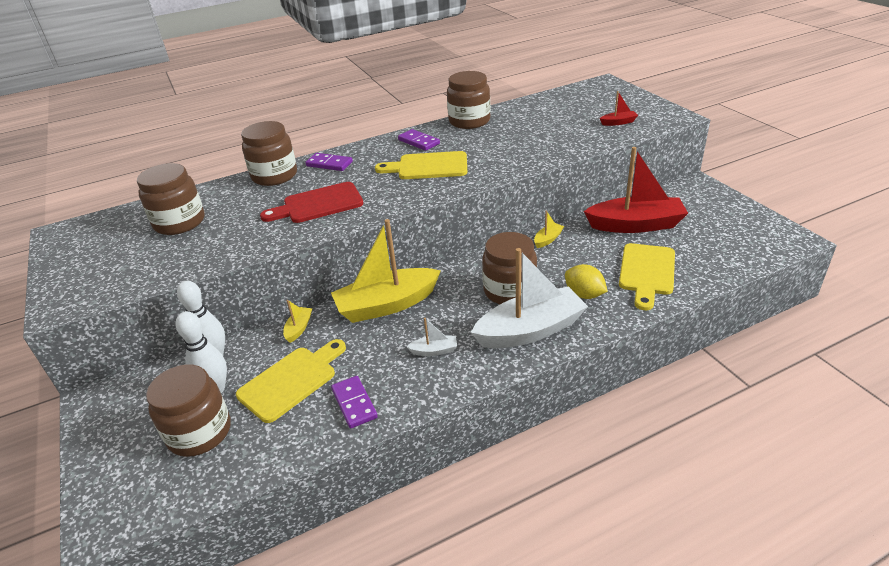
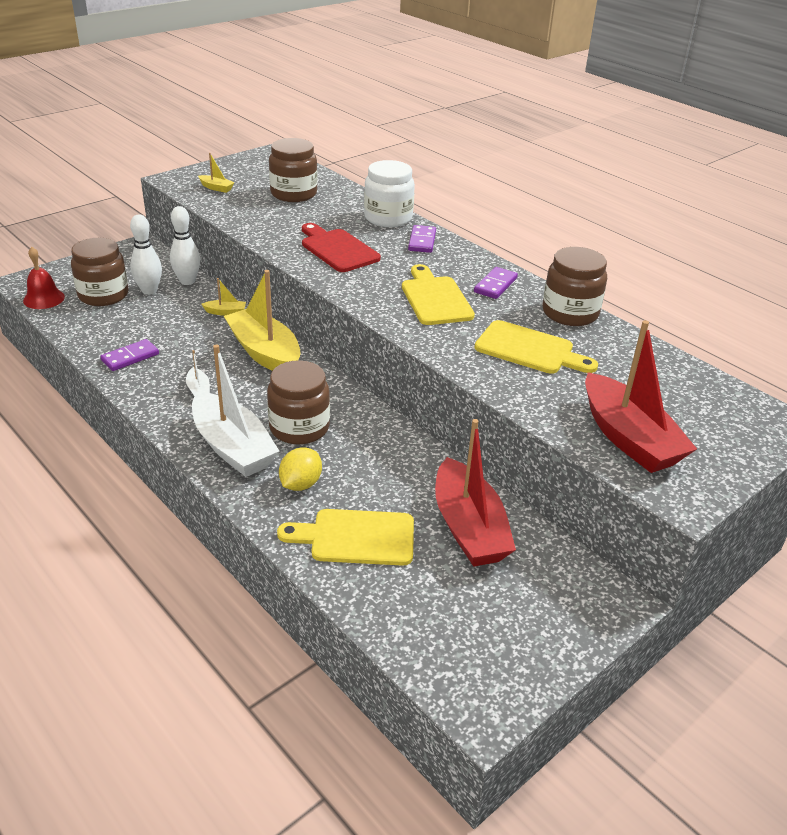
camera: 70 degrees right, 0 degrees up
yellow cutting board [236,339,346,423] -> yellow cutting board moved to [474,320,598,374]
brown jar [241,121,297,186] -> white jar [364,160,415,227]
yellow boat [534,210,564,248] -> yellow boat moved to [198,153,235,193]
red boat [600,91,638,126] -> red boat [585,320,697,473], size x2.40
none -> red bell [23,247,65,309]

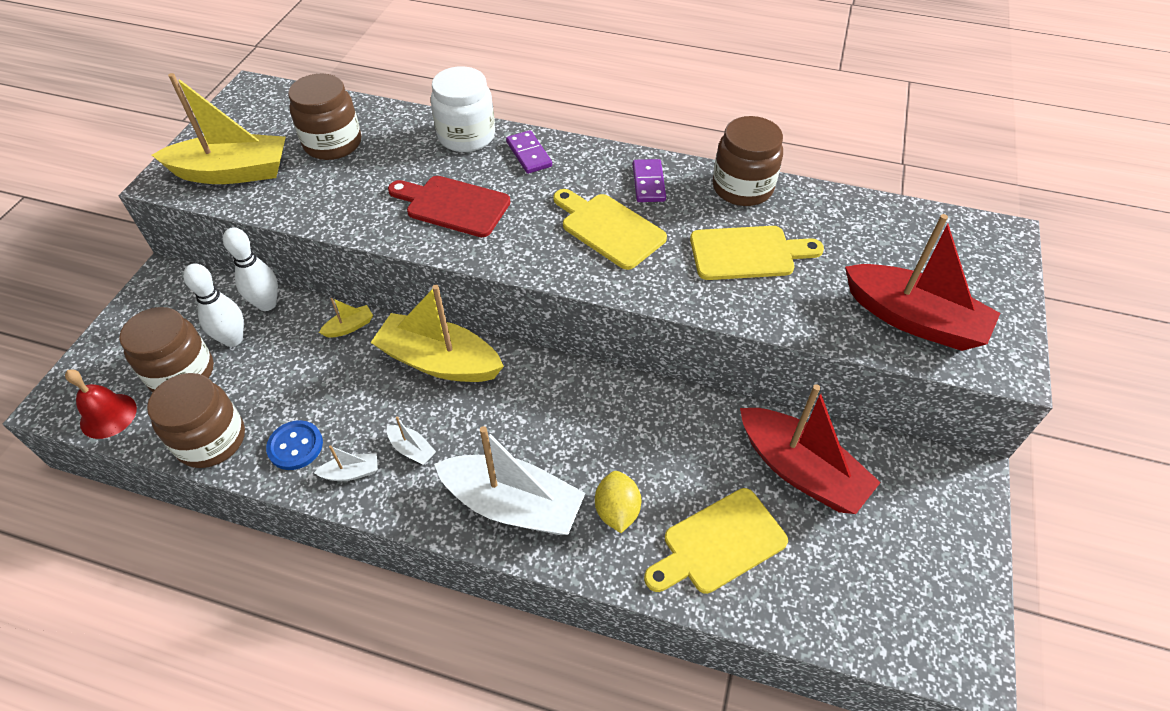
camera: 30 degrees left, 15 degrees up
purple domino [100,339,159,371] -> blue button [266,420,323,470]
yellow boat [198,153,235,193] -> yellow boat [152,73,286,184], size x2.40
brown jar [267,360,330,445] -> brown jar moved to [147,373,245,468]
none -> white boat [314,445,378,481]

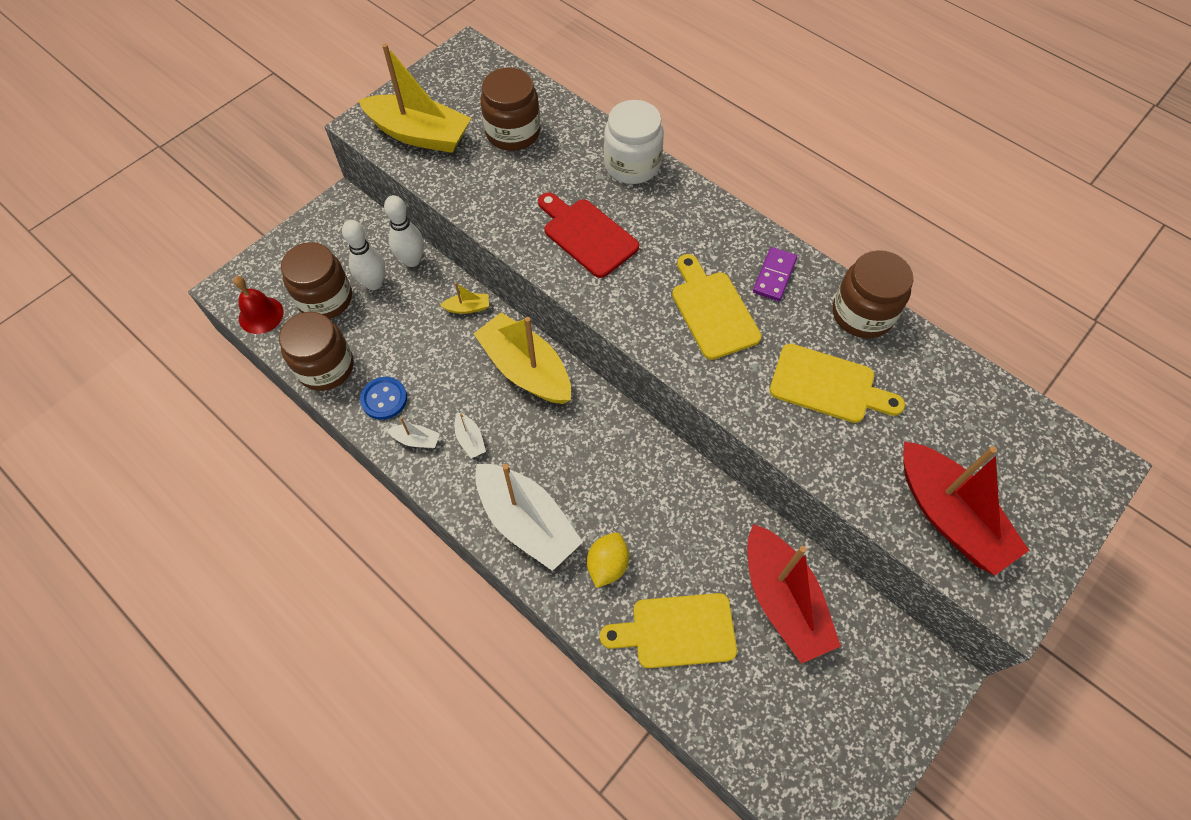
camera: 25 degrees right, 10 degrees up
purple domino [506,130,552,174] -> none

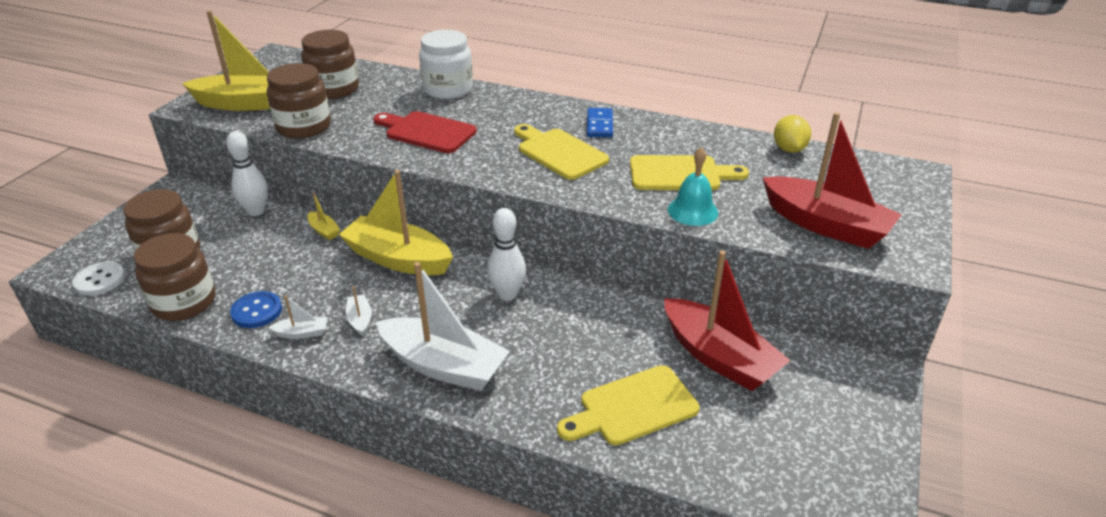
camera: 20 degrees left, 25 degrees down
red bell [233,276,284,334] -> white button [72,262,125,296]
white bowling pin [342,220,385,290] -> white bowling pin moved to [487,208,526,301]
yellow boat [440,283,489,314] -> yellow boat turned 75 degrees clockwise [308,193,340,240]
white boat [455,413,486,458] -> white boat turned 150 degrees counterclockwise [346,286,372,336]
yellow lemon [587,532,629,588] -> yellow lemon moved to [774,115,811,153]
purple domino [753,247,797,301] -> blue domino [587,108,613,137]
brown jar [833,250,913,338] -> brown jar moved to [267,63,331,139]
none -> turquoise bell [668,147,718,226]

